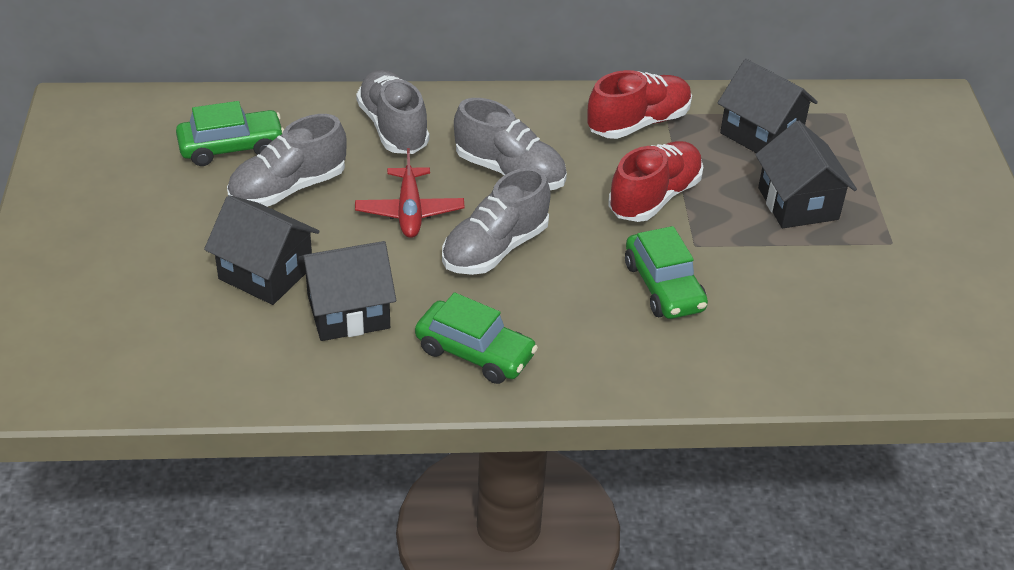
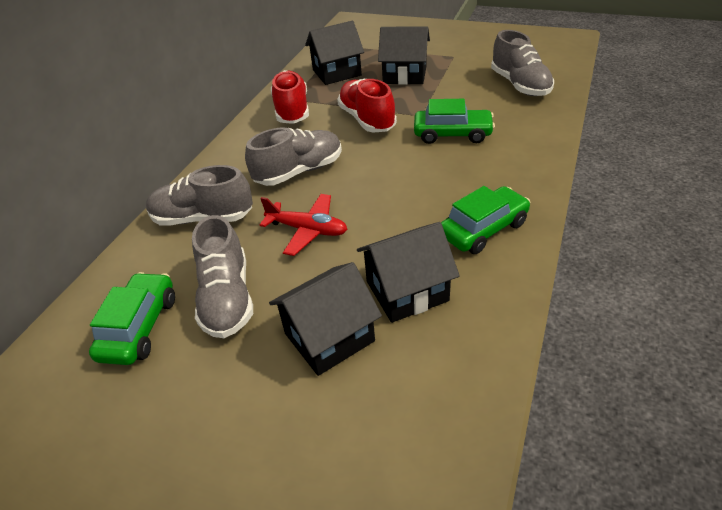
camera: 60 degrees left, 0 degrees up
black house [298,241,396,341] -> black house turned 60 degrees clockwise [357,222,460,323]
grey shoe [442,167,551,275] -> grey shoe moved to [491,30,554,96]

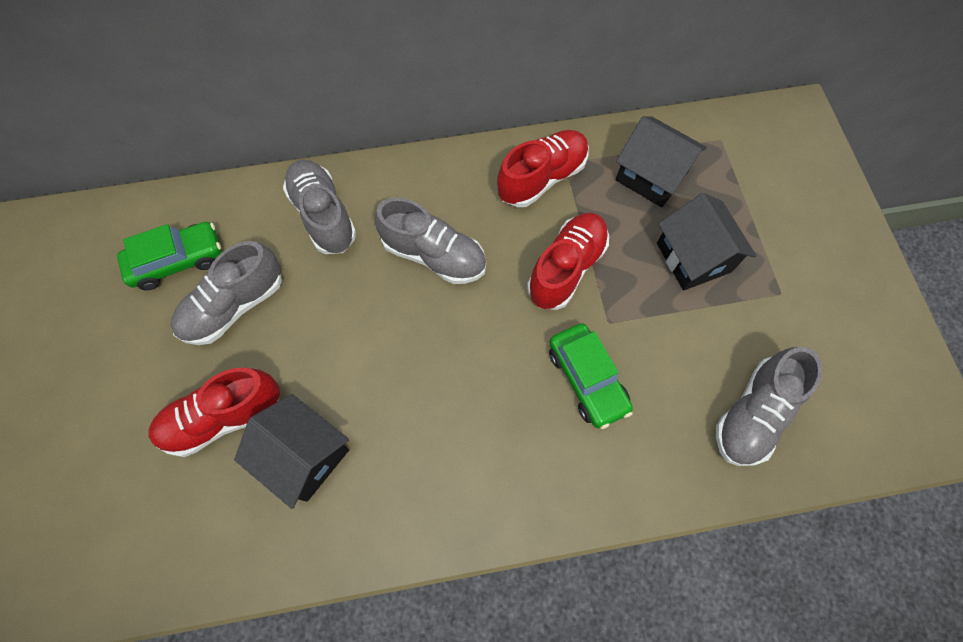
camera: 55 degrees right, 25 degrees up
red plane [260,194,347,256] -> none
black house [269,262,382,376] -> red shoe [149,367,280,457]
green car [441,186,531,254] -> none

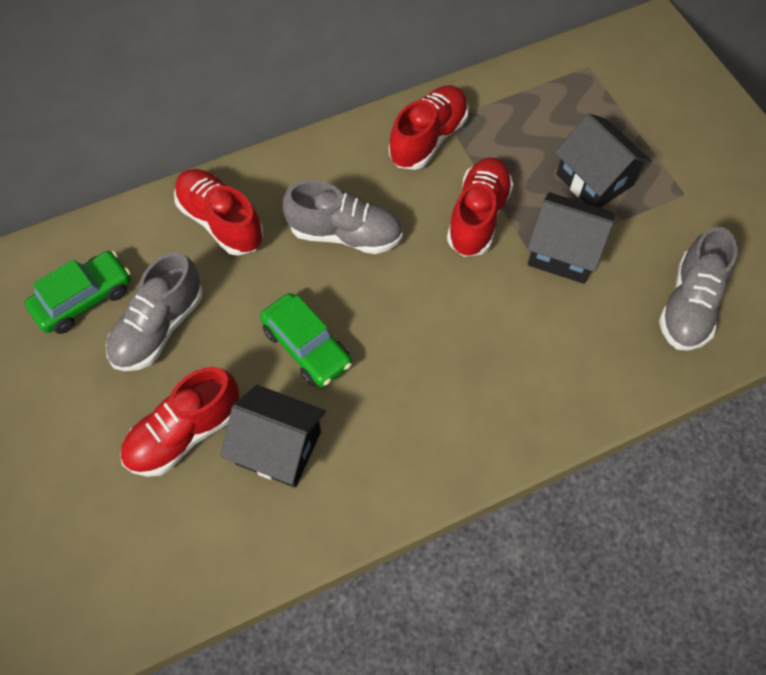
camera: 15 degrees left, 5 degrees down
grey shoe [283,160,356,254] -> red shoe [174,169,263,256]
green car [549,323,633,429] -> green car moved to [260,293,352,387]
black house [616,116,707,207] -> black house moved to [527,192,615,284]

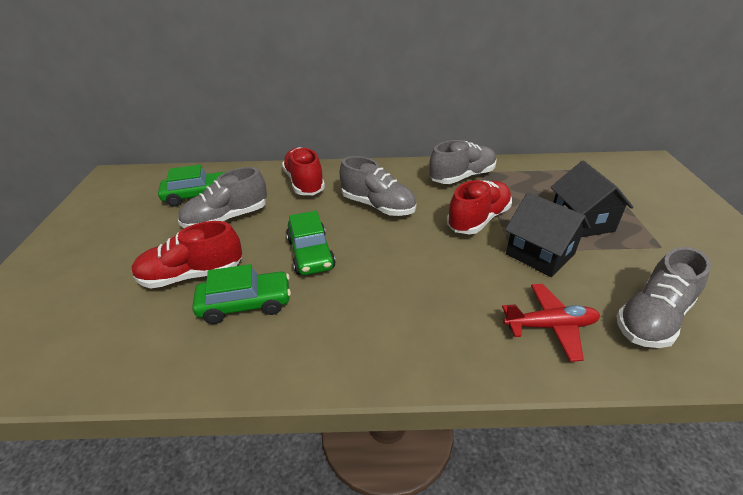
camera: 25 degrees right, 25 degrees down
black house [220,385,326,488] -> green car [192,264,291,324]
red shoe [389,85,469,170] -> grey shoe [429,140,497,184]
none -> red plane [502,284,600,362]

